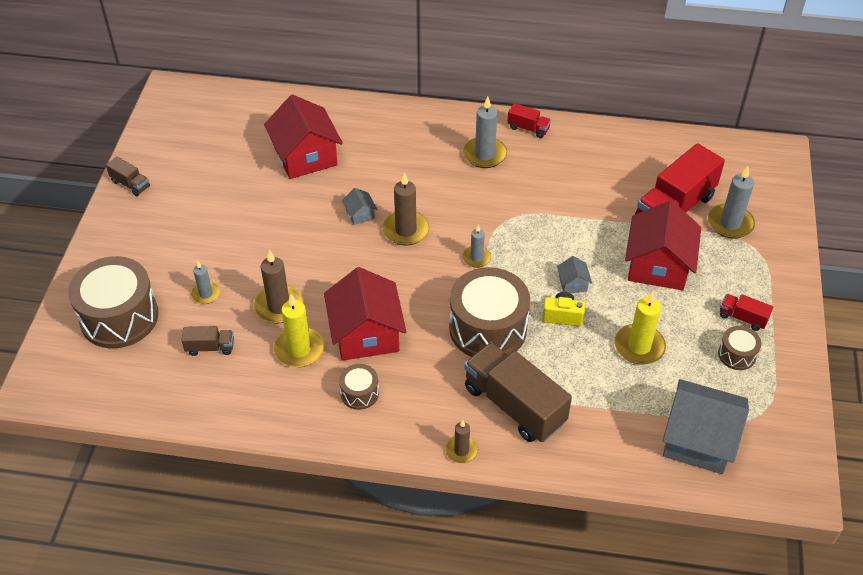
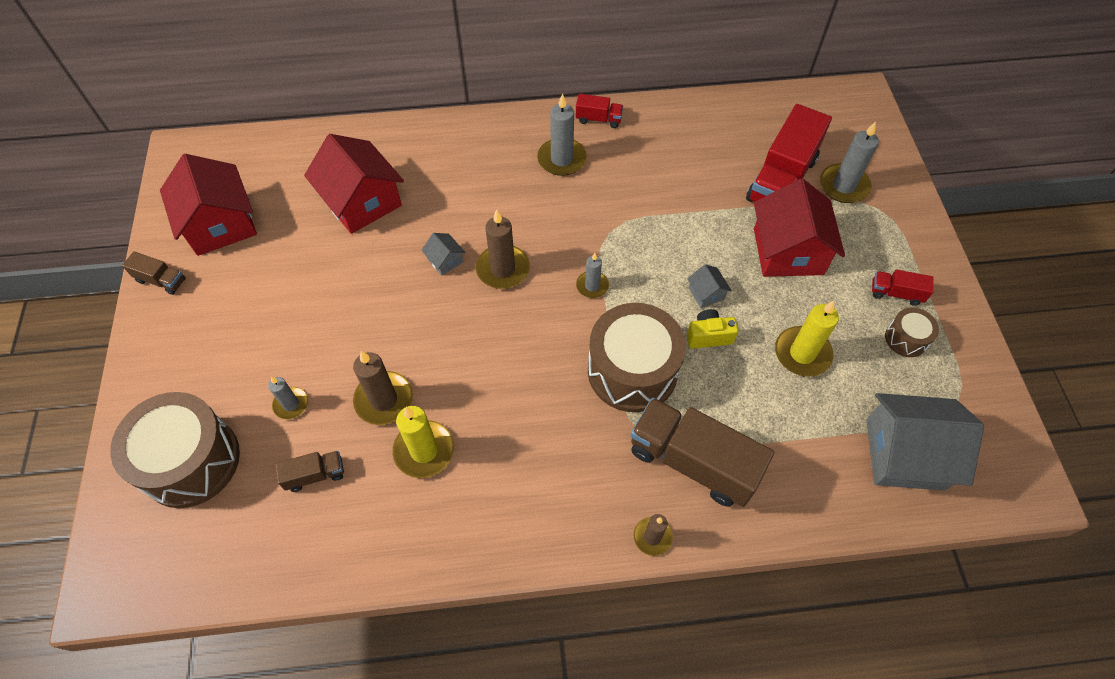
camera: 15 degrees left, 10 degrees up
red house [324,267,407,361] -> red house moved to [160,154,257,256]
brown drum [339,364,379,410] -> none

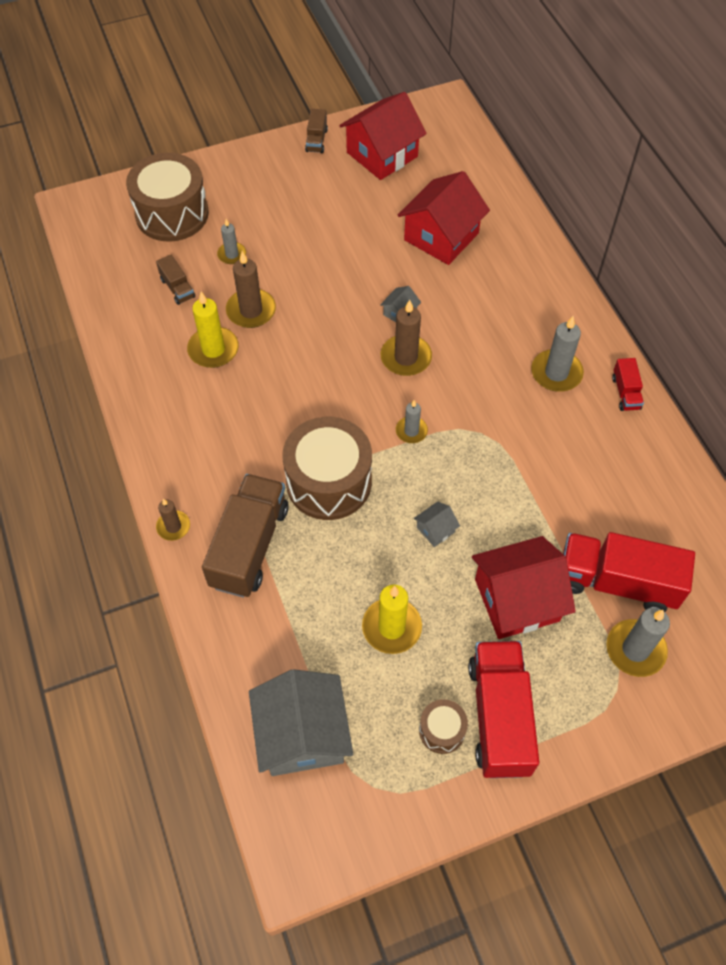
camera: 75 degrees right, 0 degrees up
yellow camera [686,309,739,349] -> none
red truck [872,270,934,306] -> red truck [468,641,539,778], size x2.14

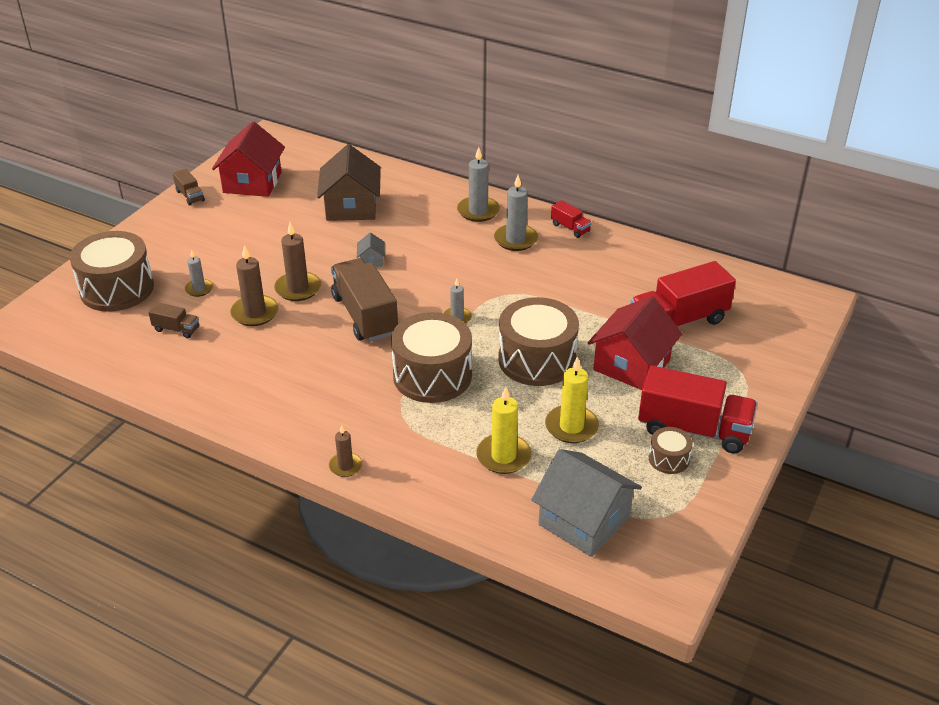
camera: 40 degrees left, 20 degrees down
yellow candle [187,292,239,368] -> yellow candle moved to [476,386,532,474]
brown truck [202,474,289,598] -> brown truck moved to [331,258,398,342]
brown candle [381,300,432,376] -> brown candle moved to [274,222,321,301]
red house [398,171,490,265] -> brown house [317,144,381,221]
grey house [414,502,460,547] -> brown drum [498,297,579,386]
red truck [468,641,539,778] -> red truck turned 150 degrees clockwise [638,365,757,454]
grey candle [606,608,670,677] -> grey candle moved to [457,147,500,222]

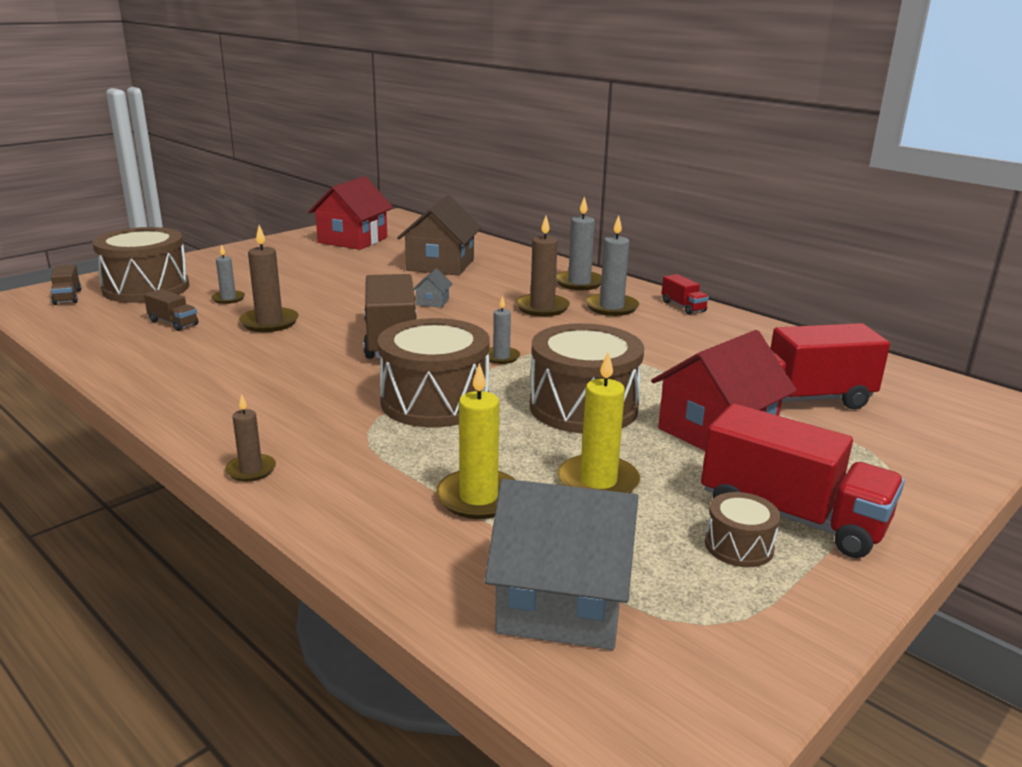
camera: 15 degrees right, 15 degrees down
brown truck [173,169,205,206] -> brown truck moved to [51,264,82,305]
brown candle [274,222,321,301] -> brown candle moved to [516,216,570,317]
grey house [531,449,642,557] -> grey house turned 45 degrees counterclockwise [485,479,638,650]

